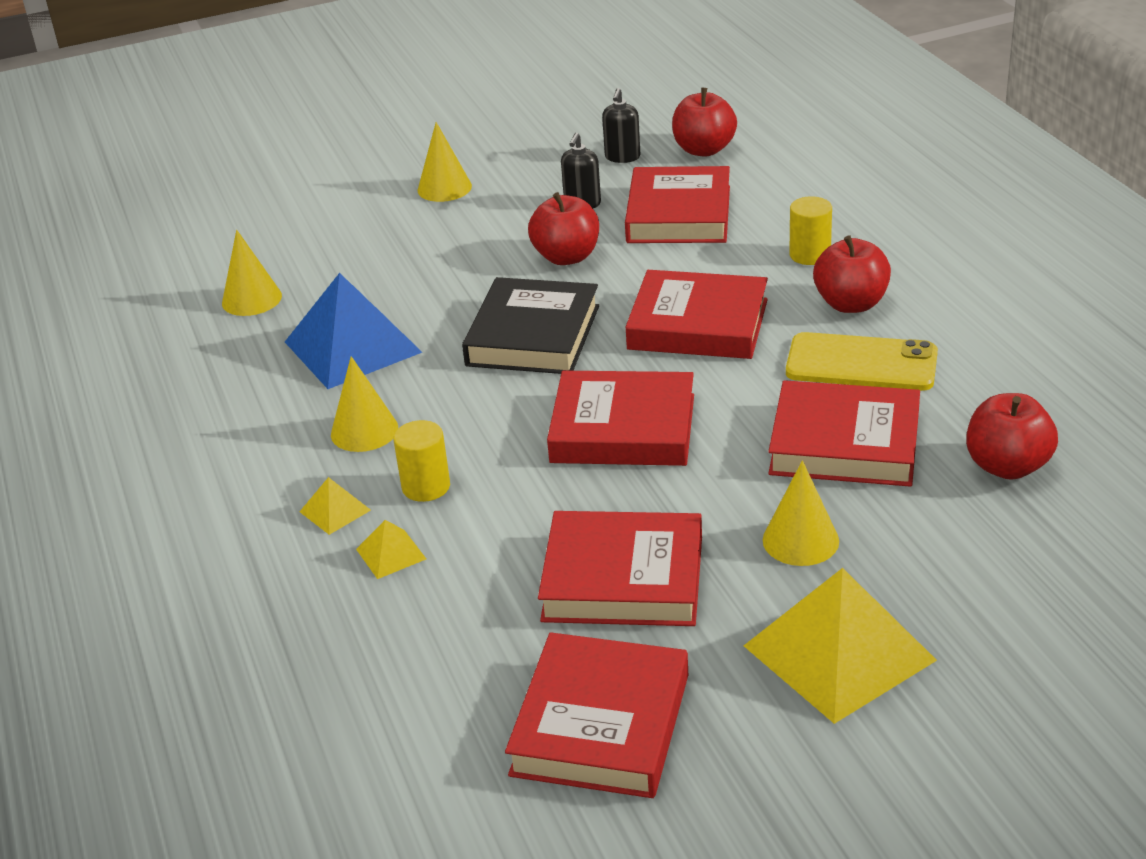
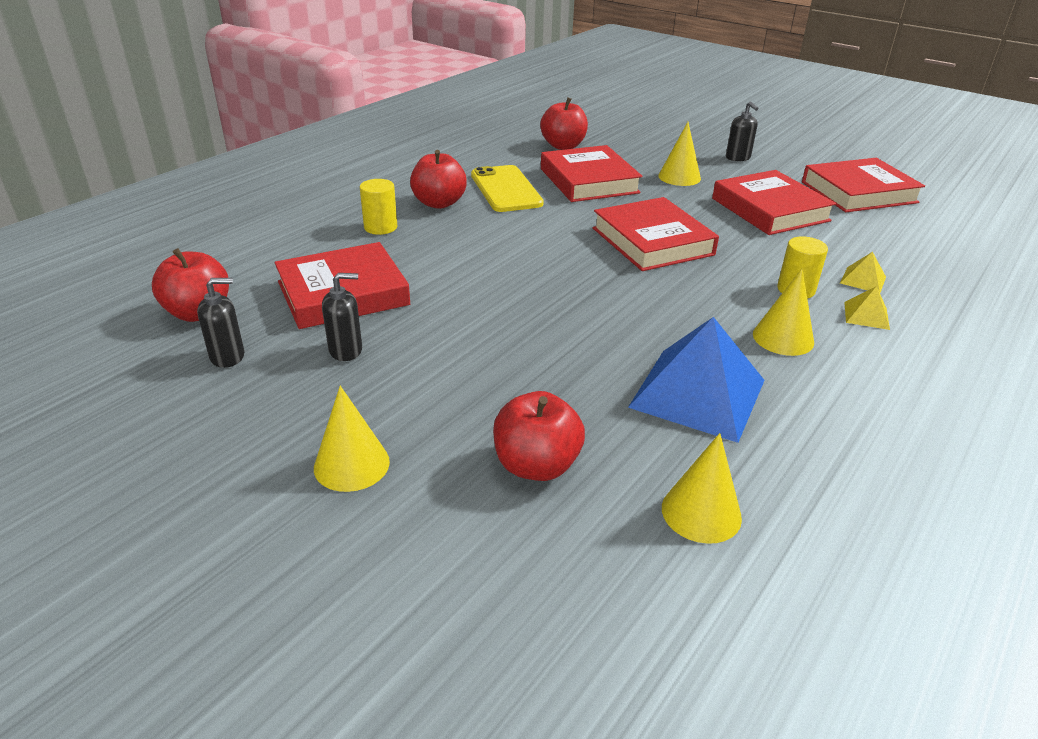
camera: 125 degrees left, 0 degrees up
black book [462,277,599,374] -> none
red apple [528,192,599,265] -> red apple moved to [493,391,585,481]
red book [625,270,768,359] -> none
yellow pyramid [744,568,937,724] -> black soap dispenser [726,102,759,161]

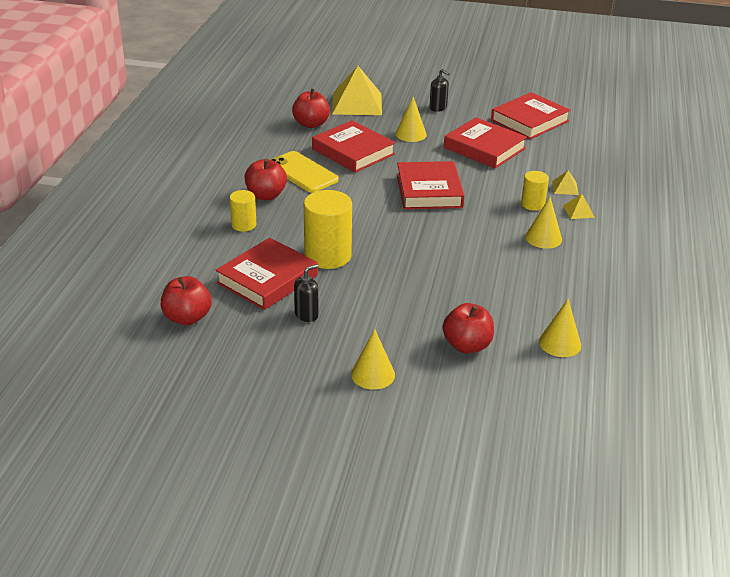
camera: 25 degrees left, 0 degrees up
black soap dispenser [197,278,244,368] -> none
red book [593,197,719,271] -> red book turned 45 degrees clockwise [397,161,464,209]
blue pyramid [628,317,765,443] -> none
none -> yellow cylinder [304,190,352,269]
none -> yellow pyramid [332,66,382,115]

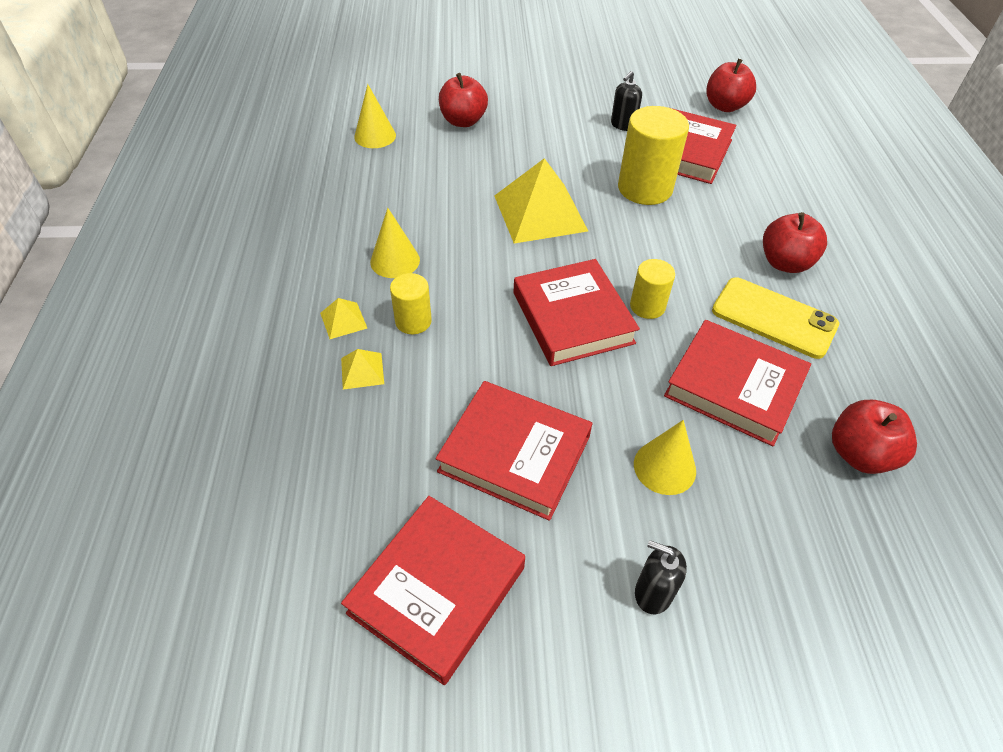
camera: 165 degrees right, 15 degrees up
yellow cylinder [230,190,256,232] -> yellow cylinder moved to [630,259,675,319]
yellow pyramid [332,66,382,115] -> yellow pyramid moved to [495,158,588,244]
yellow cone [351,329,395,390] -> none

